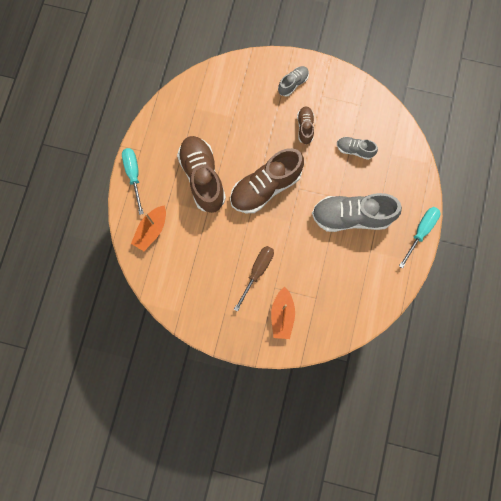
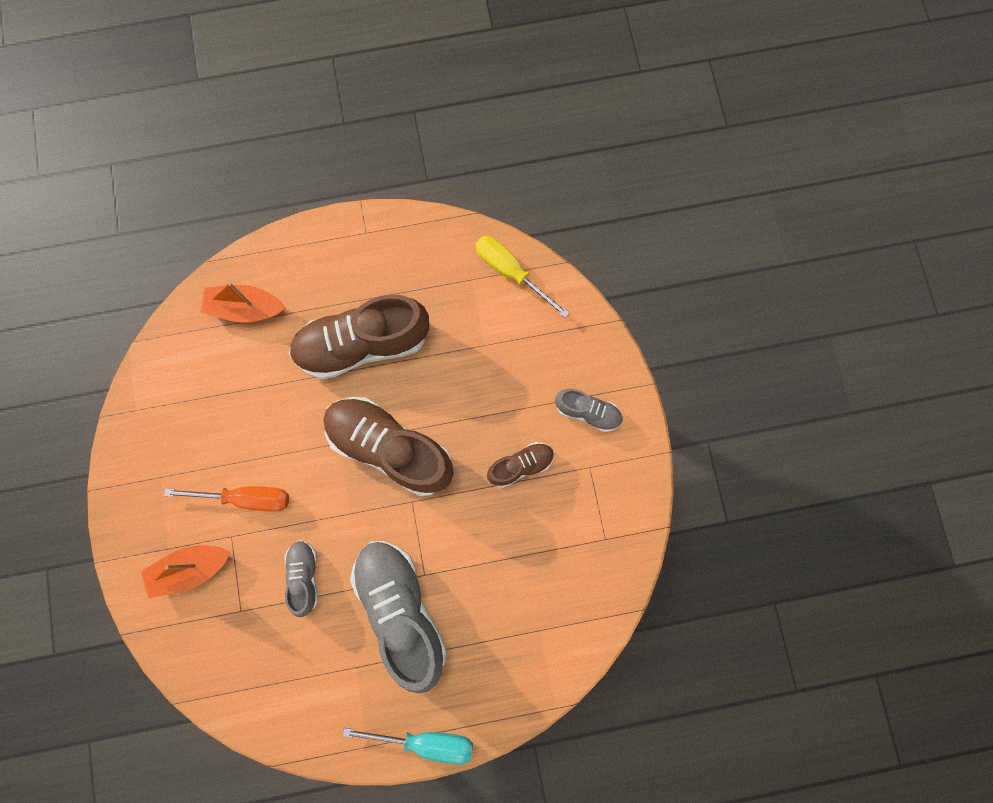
camera: 65 degrees right, 0 degrees up
turquoise screwdriver [122,148,144,215] -> none
brown shoe [177,136,226,213] -> brown shoe turned 150 degrees counterclockwise [289,294,429,380]
brown screwdriver [234,246,274,312] -> orange screwdriver [164,486,289,512]
grey shoe [337,137,378,160] -> grey shoe moved to [285,540,318,617]
none -> yellow screwdriver [475,236,569,318]

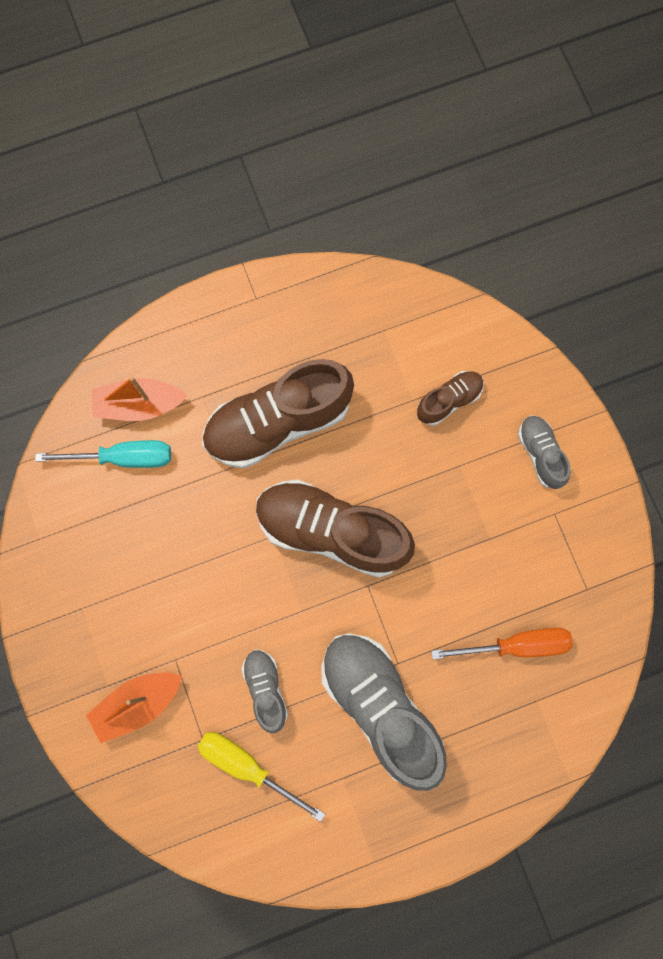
camera: 10 degrees left, 0 degrees up
orange screwdriver [164,486,289,512] -> orange screwdriver moved to [431,628,573,659]
turquoise screwdriver [343,728,473,765] -> turquoise screwdriver moved to [35,440,171,468]
yellow screwdriver [475,236,569,318] -> yellow screwdriver moved to [198,732,325,822]
brown shoe [487,442,554,488] -> brown shoe moved to [417,371,484,426]
grey shoe [555,389,623,432] -> grey shoe turned 120 degrees counterclockwise [518,416,570,489]

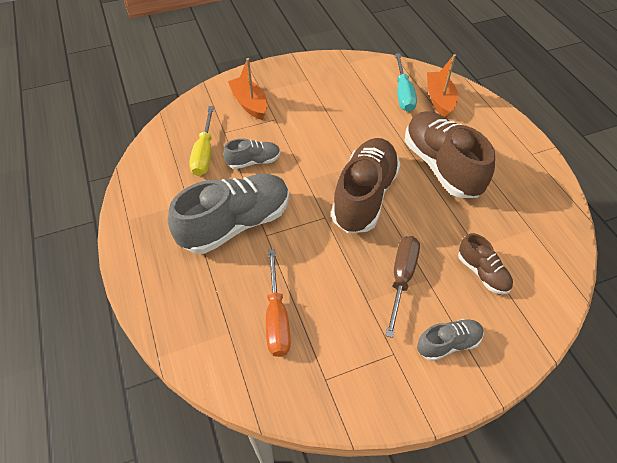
camera: 90 degrees right, 25 degrees down
yellow screwdriver [198,732,325,822] -> yellow screwdriver turned 150 degrees clockwise [189,106,214,176]
none -> brown screwdriver [385,236,420,338]

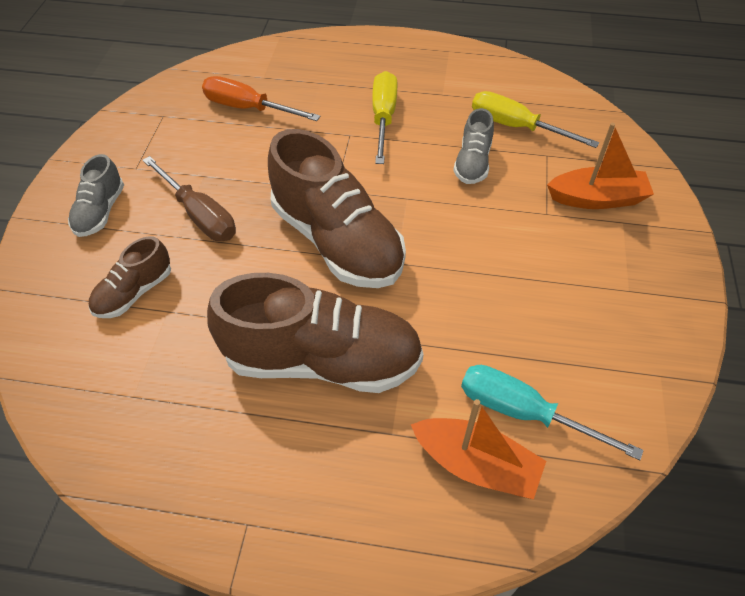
camera: 120 degrees right, 0 degrees up
grey shoe [168,174,289,254] -> yellow screwdriver [372,71,397,164]
brown shoe [458,233,513,294] -> brown shoe turned 45 degrees counterclockwise [89,236,171,318]

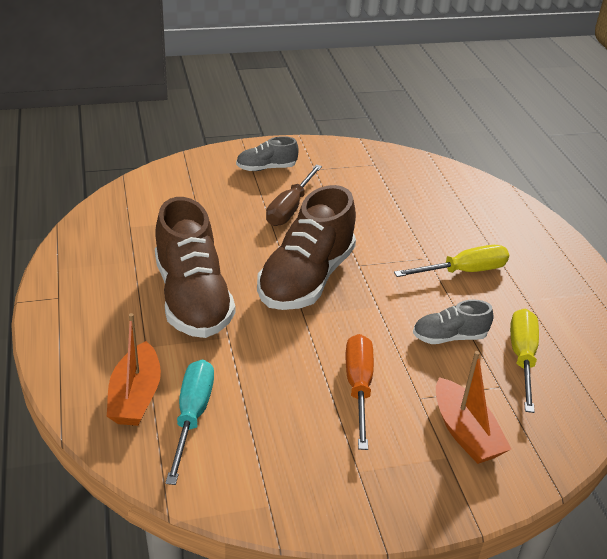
camera: 65 degrees right, 15 degrees down
brown shoe [89,236,171,318] -> none
orange screwdriver [202,76,321,121] -> orange screwdriver moved to [345,334,374,450]

